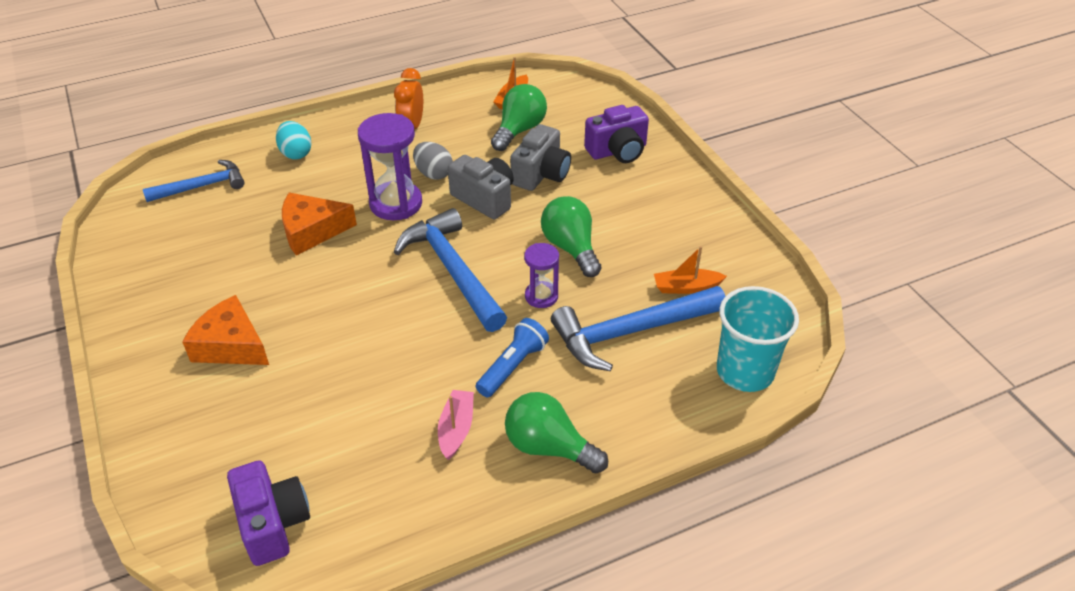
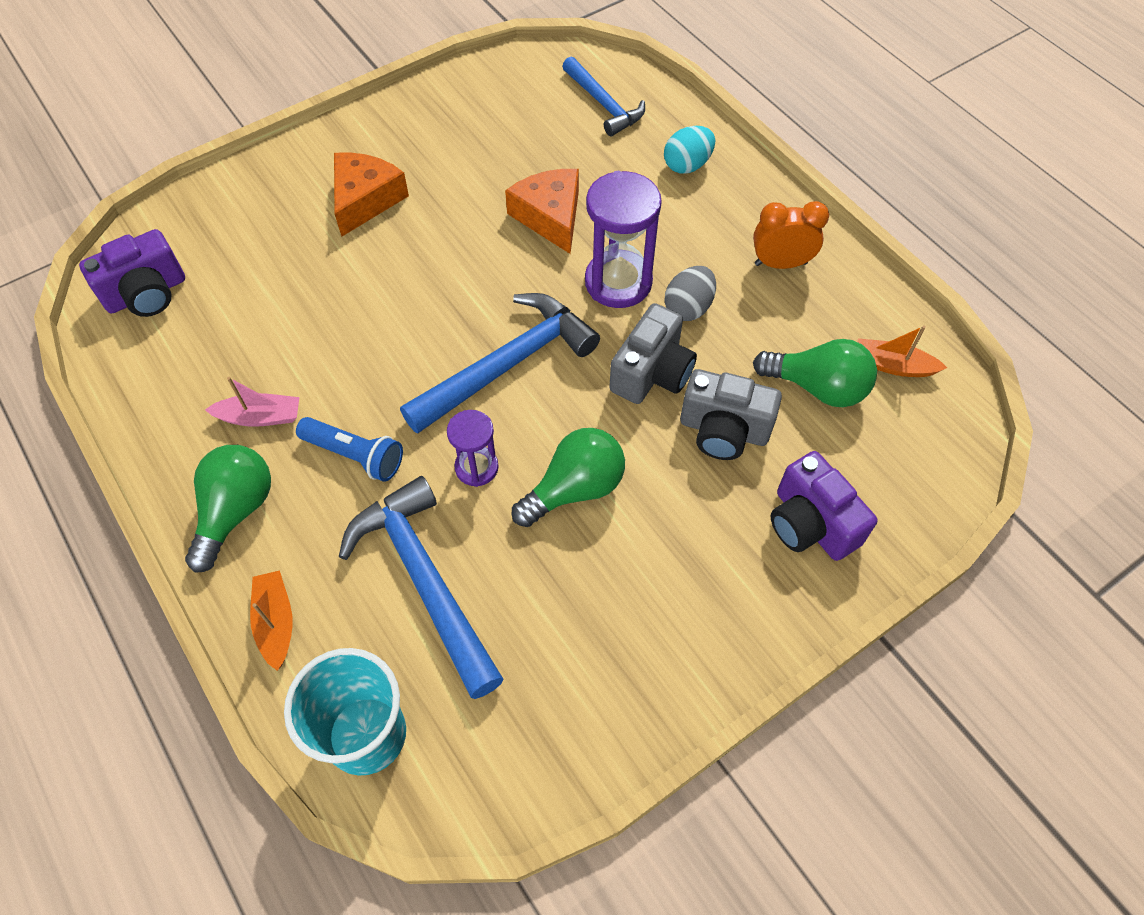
camera: 80 degrees right, 15 degrees up
orange boat [654,246,727,294] -> orange boat moved to [250,570,293,671]

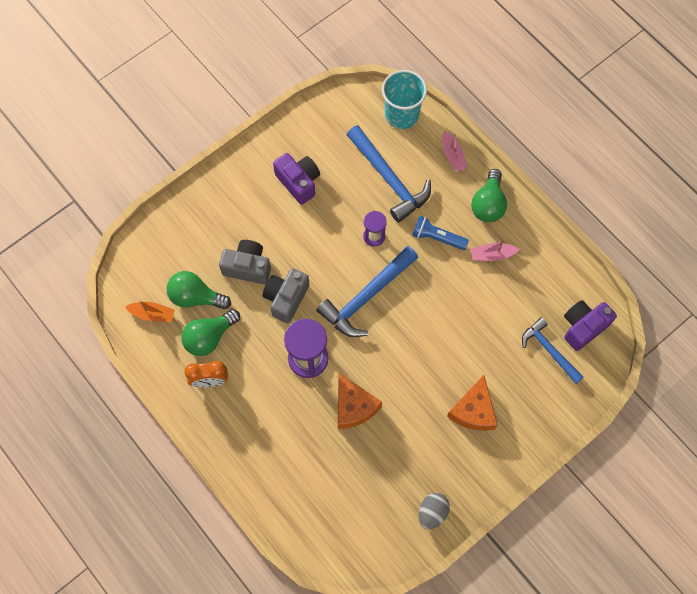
camera: 175 degrees right, 10 degrees up
orange boat [250,570,293,671] -> pink boat [442,130,468,172]
green light bulb [512,428,625,527] -> green light bulb moved to [181,309,240,356]
blue hammer [562,57,645,136] -> blue hammer moved to [522,317,584,384]
turquoise egg [664,126,715,174] -> none
grey egg [664,266,716,321] -> grey egg moved to [419,493,450,529]
purple camera [770,451,878,561] -> purple camera moved to [273,153,320,205]

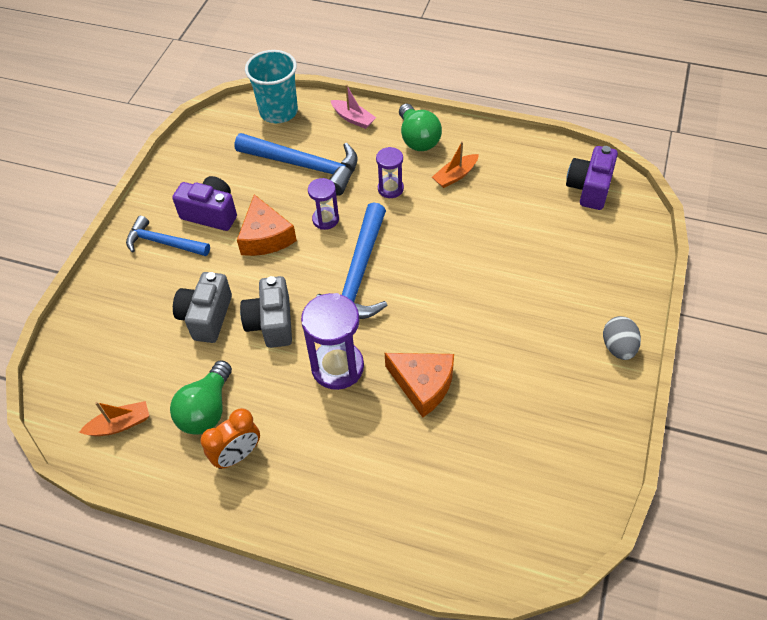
camera: 30 degrees left, 15 degrees down
green light bulb [167,271,231,309] -> none
grey camera [219,240,271,284] -> grey camera turned 60 degrees counterclockwise [173,272,232,343]
blue flashlight [412,216,469,250] -> purple hourglass [376,147,404,198]
grey egg [419,493,450,529] -> grey egg moved to [603,316,641,360]
orange cheese [447,375,498,431] -> orange cheese moved to [237,194,297,256]
pink boat [471,240,520,261] -> orange boat [432,141,479,188]
blue hammer [522,317,584,384] -> blue hammer moved to [126,216,210,256]

